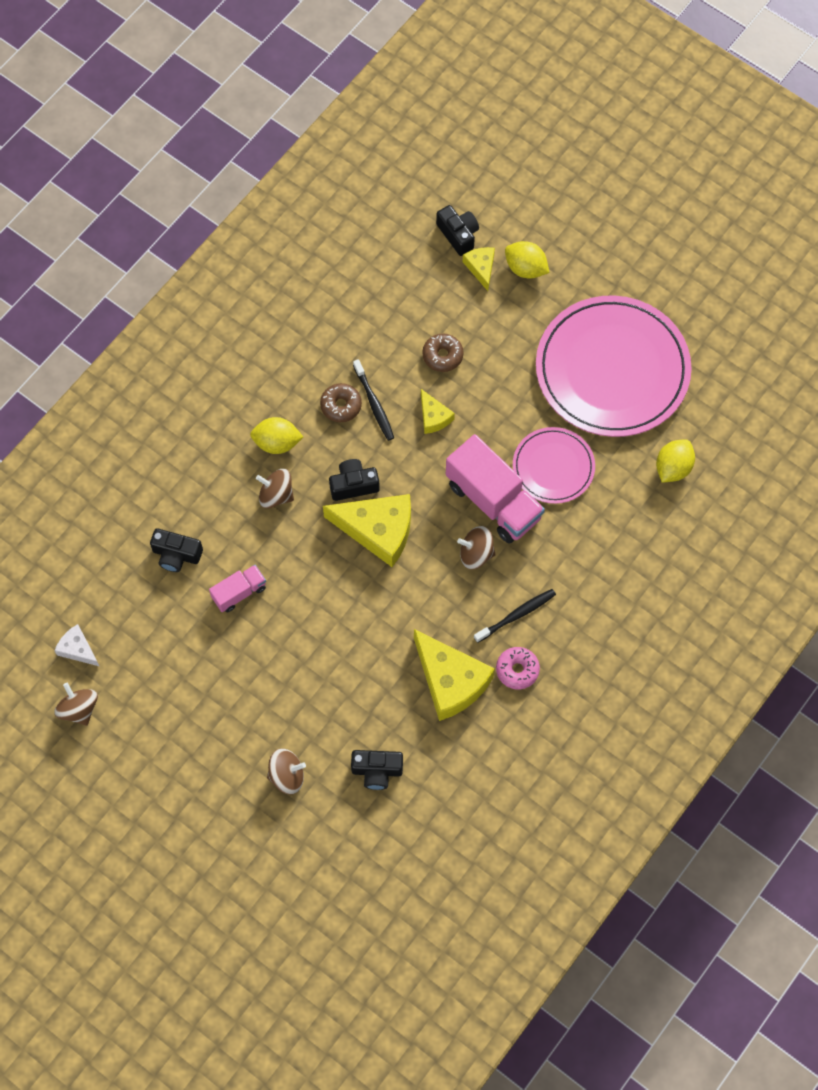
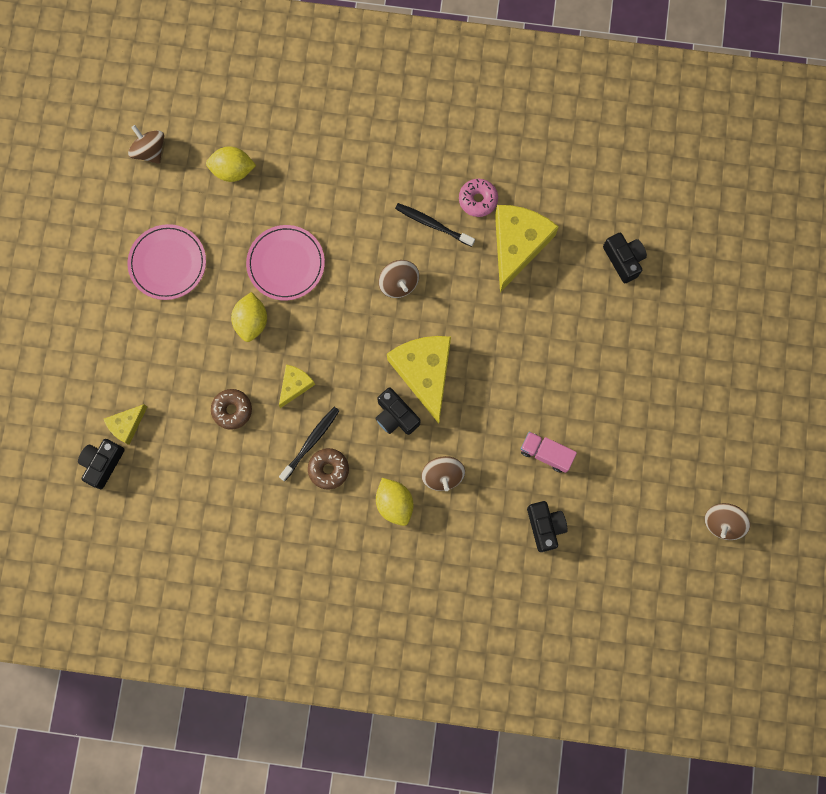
camera: 120 degrees left, 10 degrees up
white cheese [54,624,99,666] -> none
brown spinning top [267,748,306,795] -> brown spinning top moved to [128,125,164,164]
pink truck [446,434,545,544] -> none
yellow lemon [505,241,549,279] -> yellow lemon moved to [231,292,267,342]
pink plate [536,295,692,437] -> pink plate [127,224,206,300], size x0.52

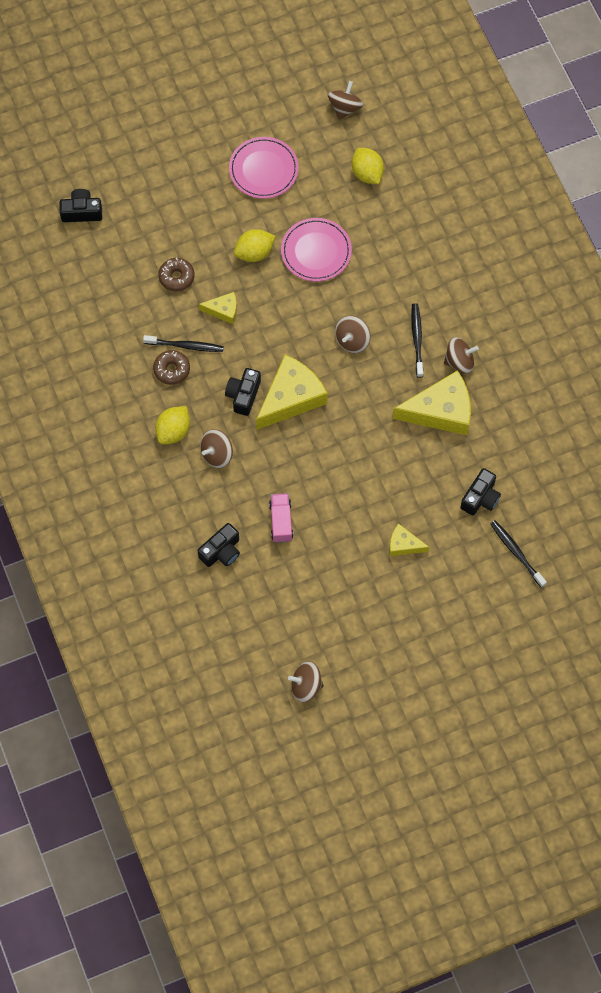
camera: 60 degrees right, 10 degrees down
yellow cheese [104,404,147,445] -> yellow cheese moved to [389,523,429,556]
pink donut [459,179,498,217] -> brown spinning top [444,337,479,374]
none -> black toothbrush [490,520,547,588]

